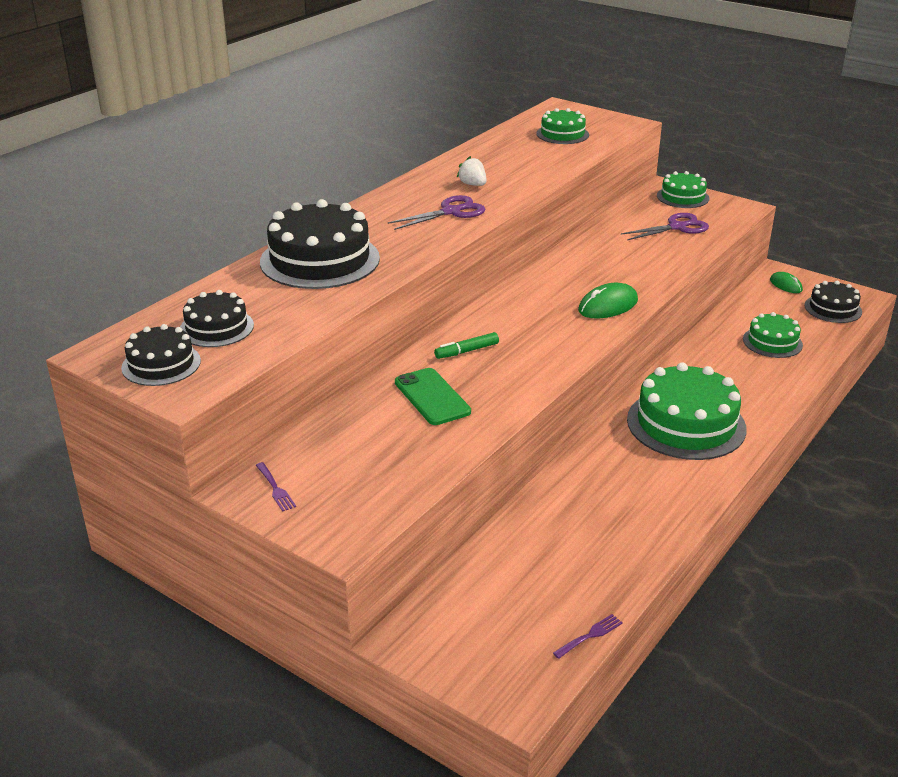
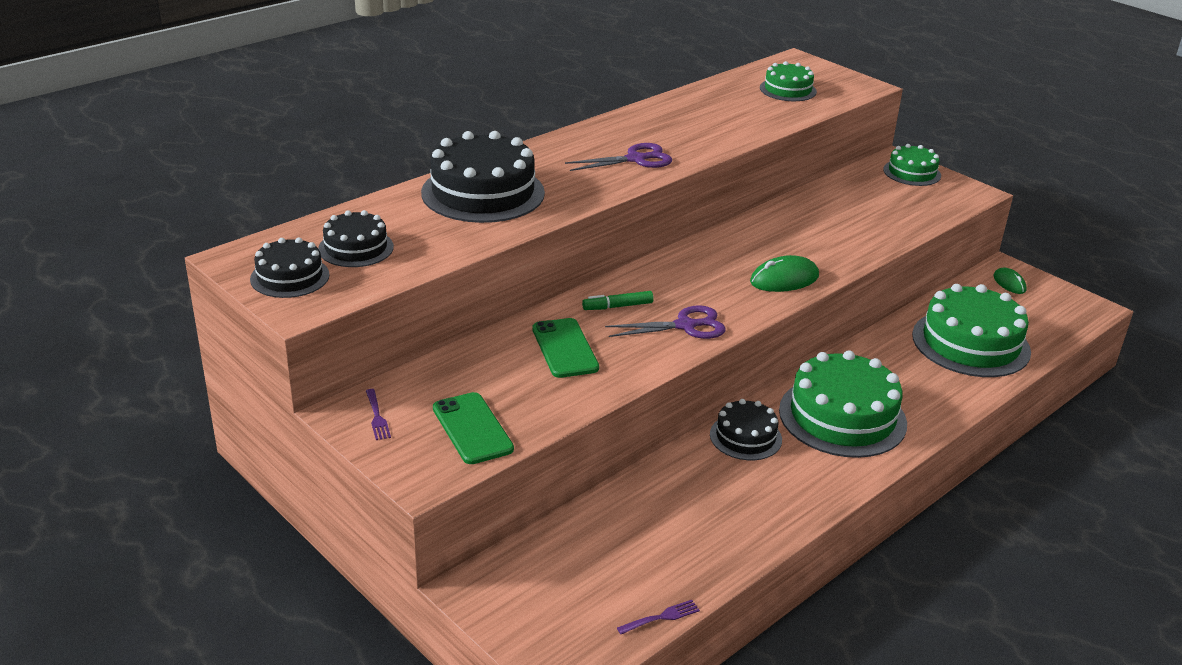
camera: 10 degrees right, 0 degrees up
white strawberry [457,156,487,186] -> none
purple scissors [621,213,709,240] -> purple scissors moved to [605,305,726,339]
green cake [743,312,803,358] -> green cake [912,284,1031,377], size x1.80
black cake [804,281,862,323] -> black cake moved to [710,399,782,460]
none -> green phone [433,392,514,464]

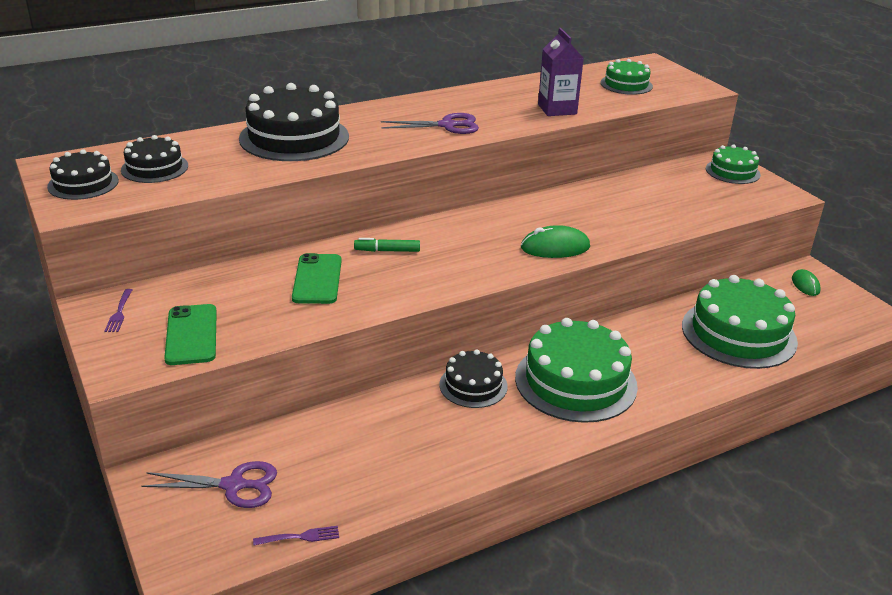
camera: 15 degrees right, 0 degrees up
purple scissors [605,305,726,339] -> purple scissors moved to [142,461,277,508]
none -> purple carton [538,28,584,116]

